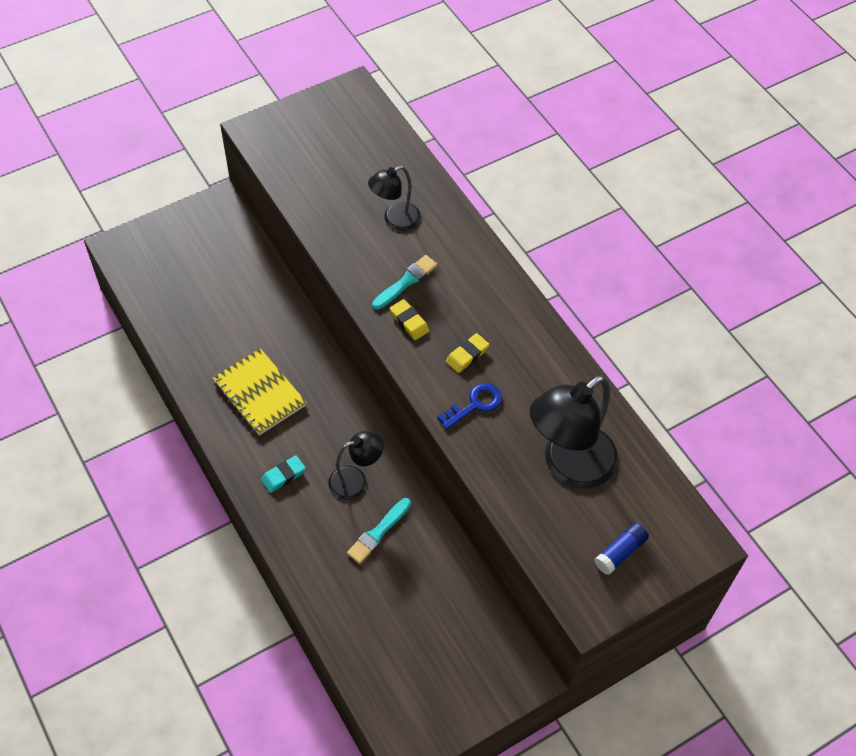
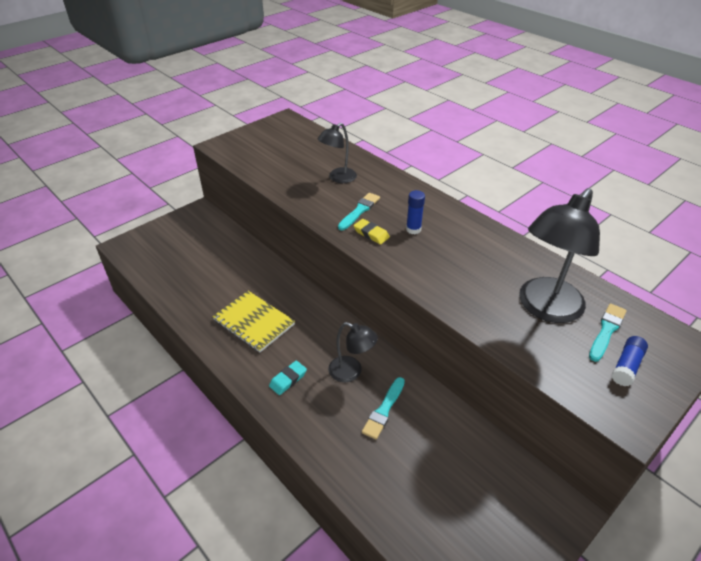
camera: 10 degrees left, 15 degrees down
black lamp [328,431,383,500] -> black lamp turned 60 degrees clockwise [328,322,378,382]
blue key [437,383,502,430] -> none
yellow eraser [446,333,490,373] -> none
none -> blue glue stick [406,190,425,234]
none -> turquoise brush [589,304,627,362]

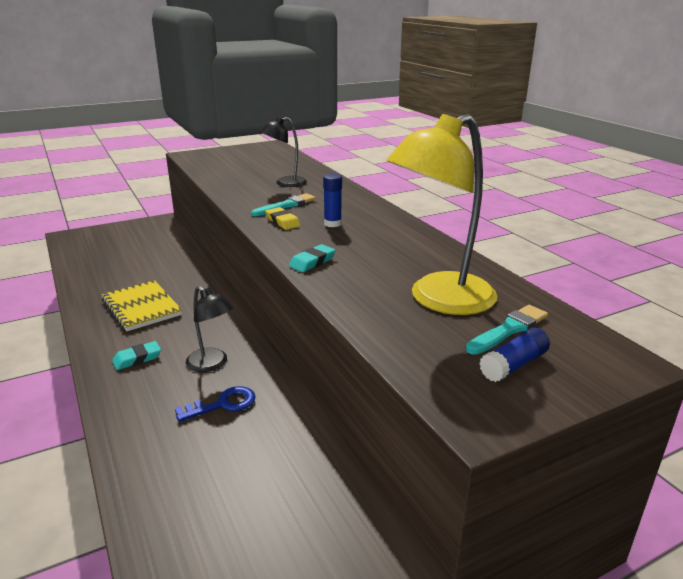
camera: 15 degrees right, 15 degrees down
turquoise brush [362,377,405,440] -> blue key [175,386,256,422]
black lamp [519,188,600,323] -> yellow lamp [386,114,497,315]
none -> turquoise eraser [289,244,336,272]

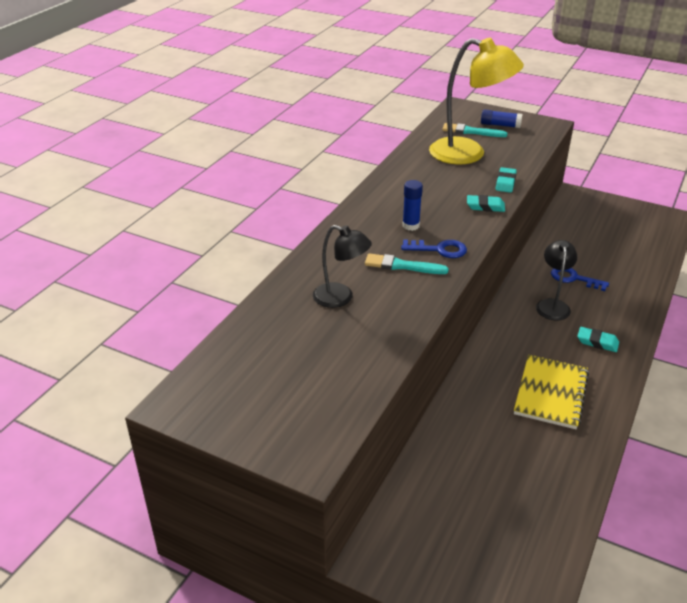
camera: 125 degrees left, 10 degrees up
yellow eraser [265,207,301,230] -> blue key [401,239,467,258]
none -> turquoise eraser [496,167,517,193]

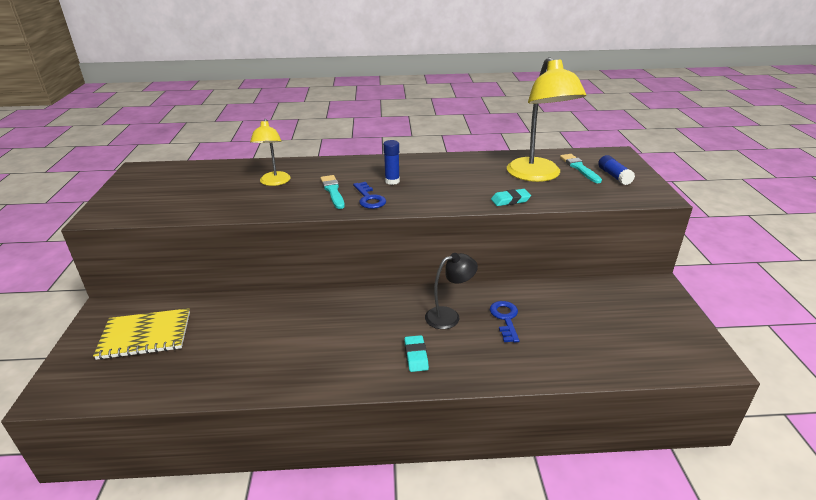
camera: 60 degrees right, 5 degrees down
black lamp [313,225,372,308] -> yellow lamp [250,119,291,186]
turquoise eraser [467,195,505,212] -> none
yellow notebook [514,354,589,429] -> yellow notebook moved to [93,308,190,360]

